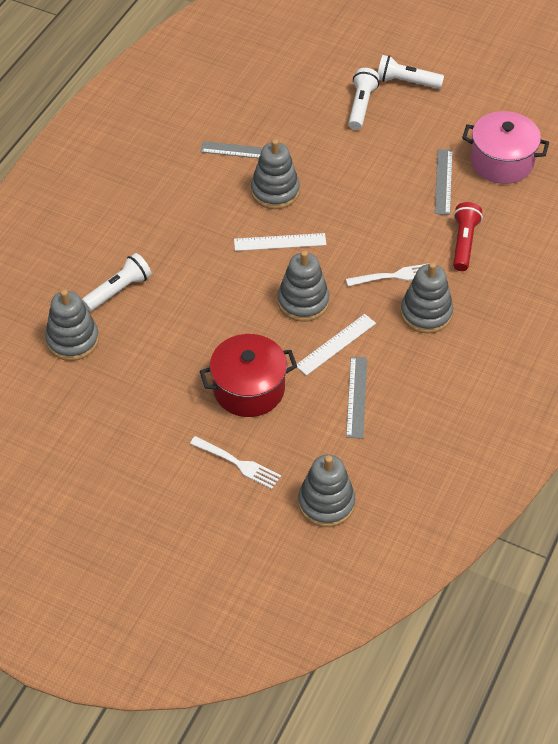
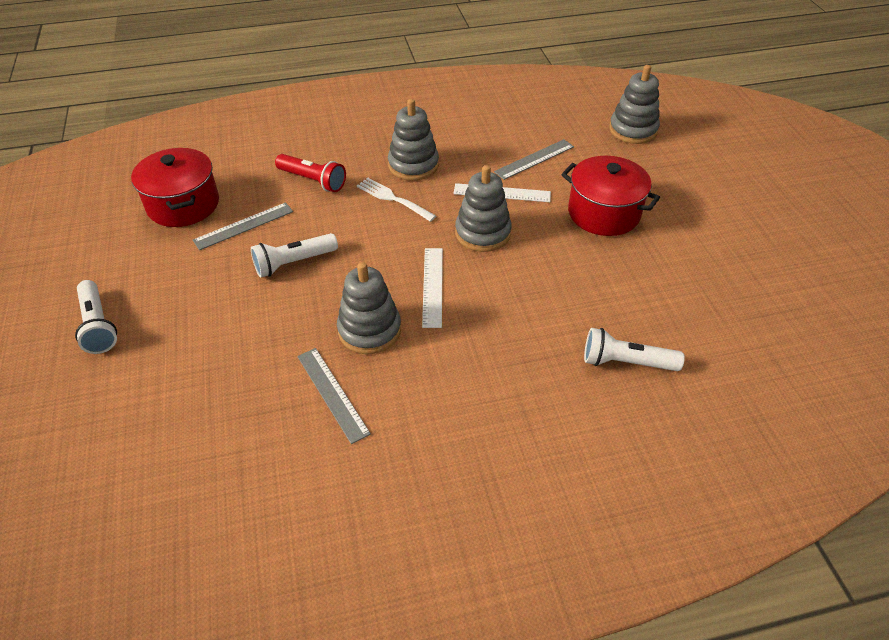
camera: 130 degrees left, 5 degrees down
grey stacking toy [45,289,99,361] -> none
white fork [190,436,281,489] -> none
white ruler [234,233,326,251] -> white ruler turned 45 degrees clockwise [422,248,443,328]
white flashlight [348,68,379,130] -> white flashlight moved to [251,233,338,278]
red flashlight [453,202,483,271] -> red flashlight turned 120 degrees counterclockwise [275,154,346,192]
pink pot [462,111,549,184] -> red pot [131,148,219,227]

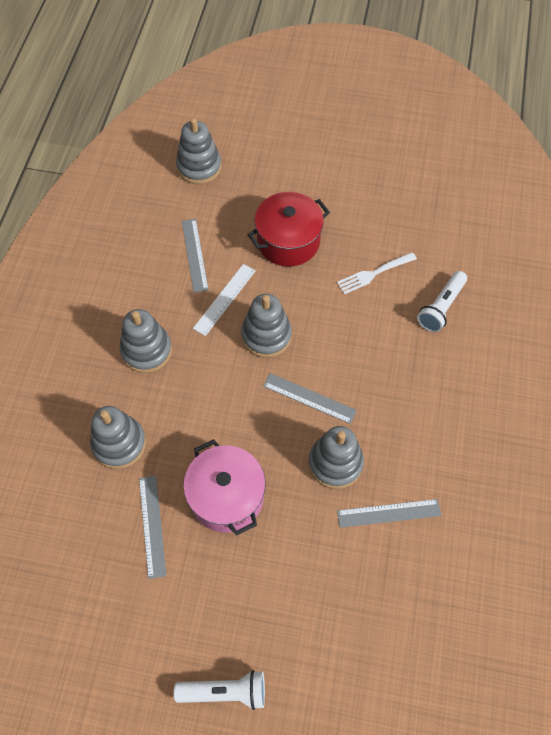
camera: 65 degrees left, 15 degrees up
red pot [131,148,219,227] -> none
white flashlight [251,233,338,278] -> pink pot [183,439,266,536]
red flashlight [275,154,346,192] -> grey stacking toy [90,406,146,469]
white fork [357,178,436,222] -> white fork moved to [337,252,417,294]
white ruler [422,248,443,328] -> grey ruler [263,373,357,424]

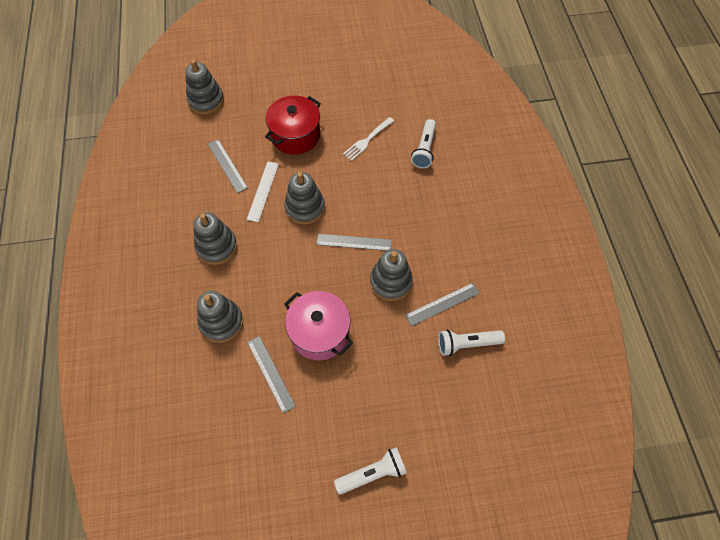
camera: 20 degrees left, 0 degrees up
none -> white flashlight [438,329,505,356]

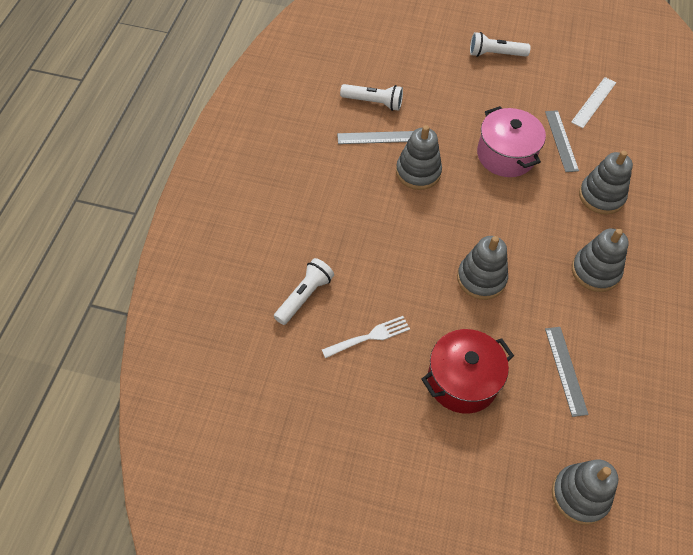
camera: 160 degrees left, 5 degrees down
white ruler [247,161,279,222] -> white ruler moved to [571,77,616,128]
grey ruler [316,234,392,251] -> none

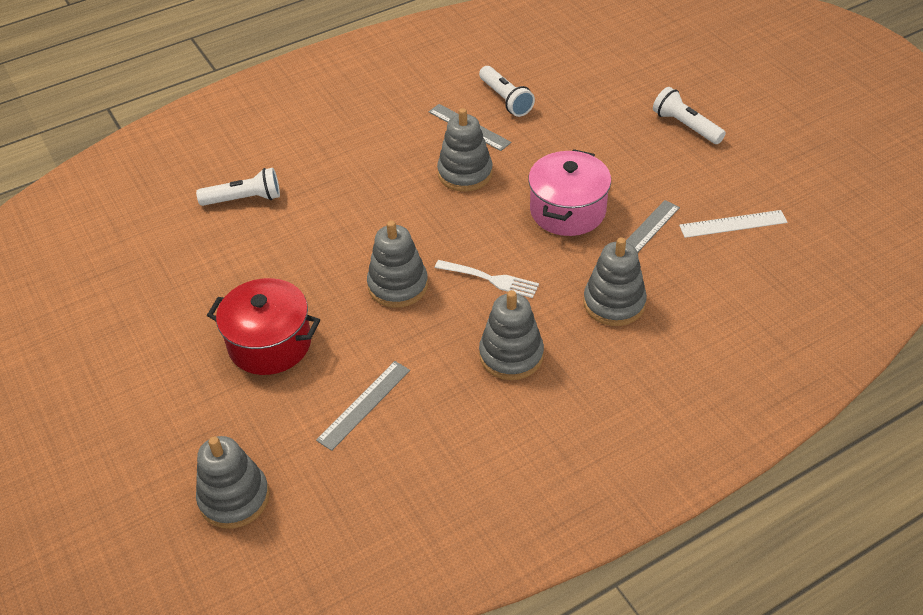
camera: 50 degrees right, 10 degrees down
white fork [322,316,410,358] -> white fork moved to [435,260,539,298]

